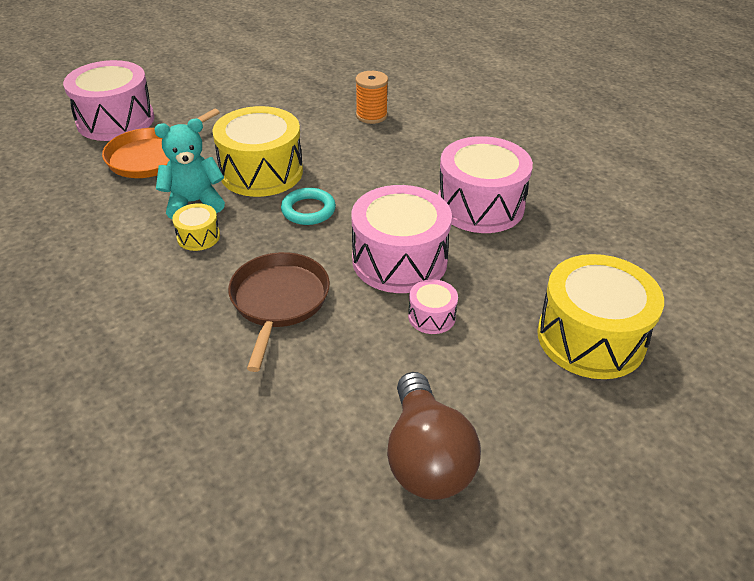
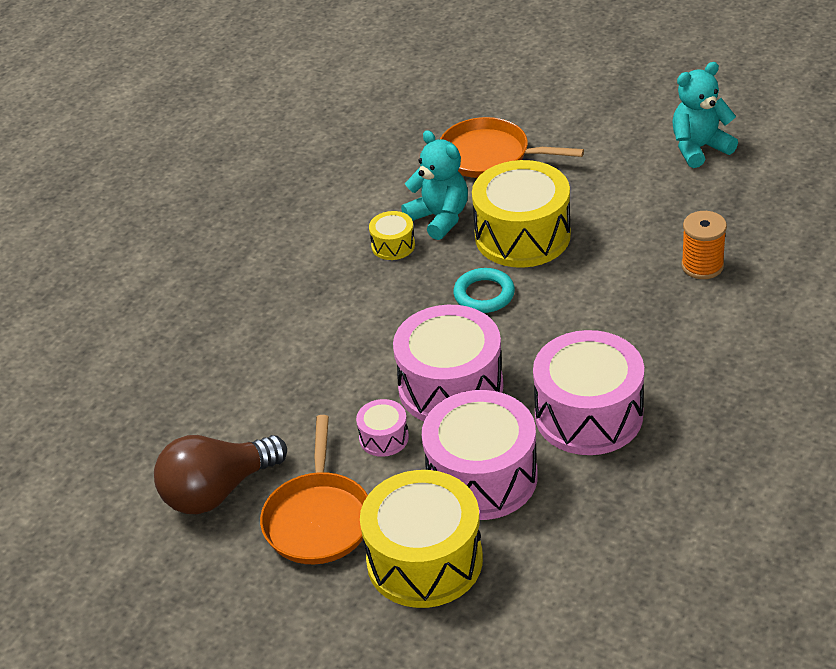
camera: 70 degrees right, 0 degrees up
pink drum [63,60,154,141] -> pink drum moved to [422,390,538,520]
brown pan [228,252,330,372] -> none
none -> orange pan [260,415,368,564]
none -> turquoise teddy bear [672,62,738,168]

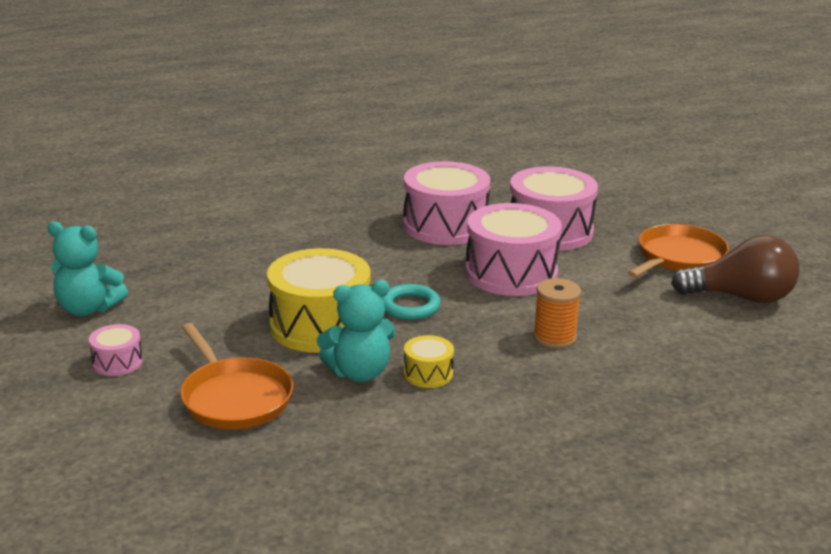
camera: 145 degrees left, 15 degrees down
pink drum [356,399,409,457] -> pink drum moved to [89,324,143,376]
yellow drum [360,470,483,608] -> none
turquoise teddy bear [401,130,468,240] -> turquoise teddy bear turned 105 degrees counterclockwise [317,280,396,382]
orange spool [681,211,727,279] -> orange spool moved to [533,278,581,348]

